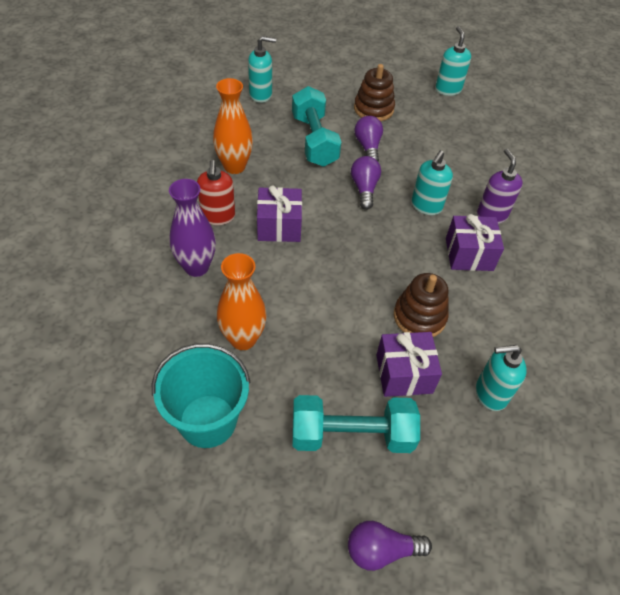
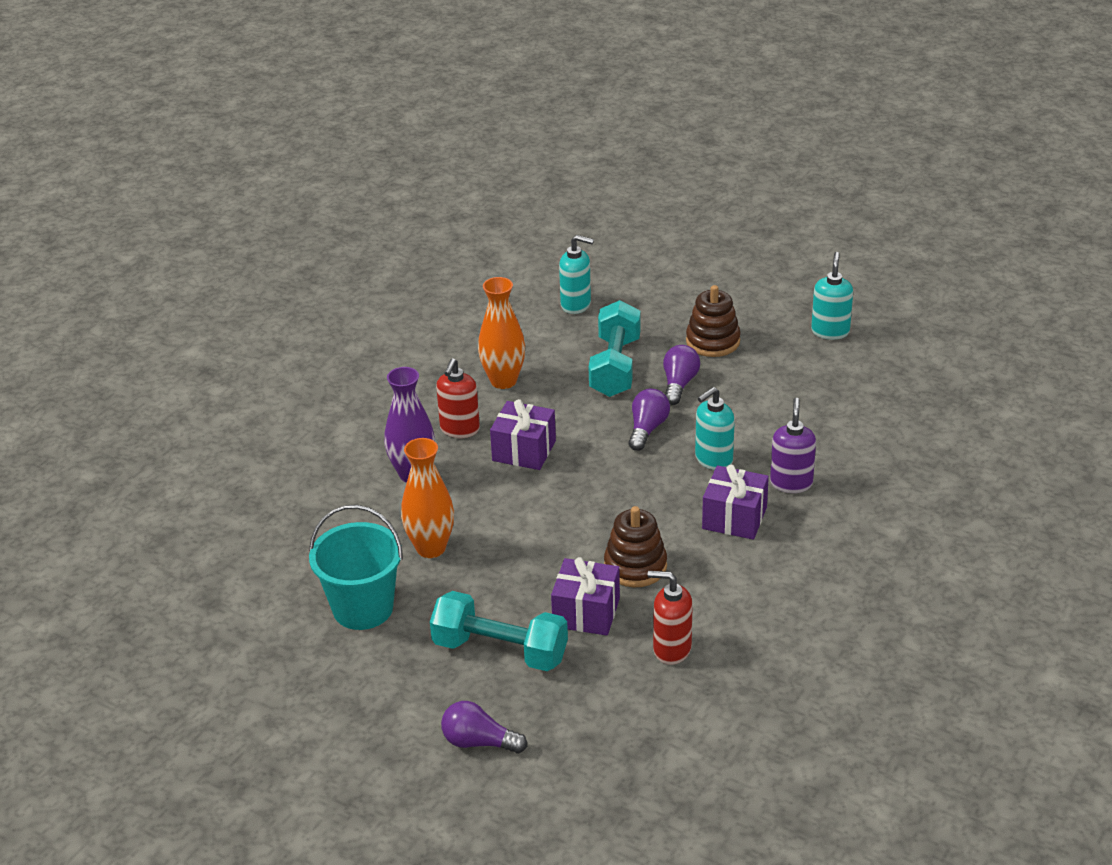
camera: 25 degrees right, 15 degrees down
turquoise soap dispenser [476,345,527,411] -> red soap dispenser [648,571,693,665]

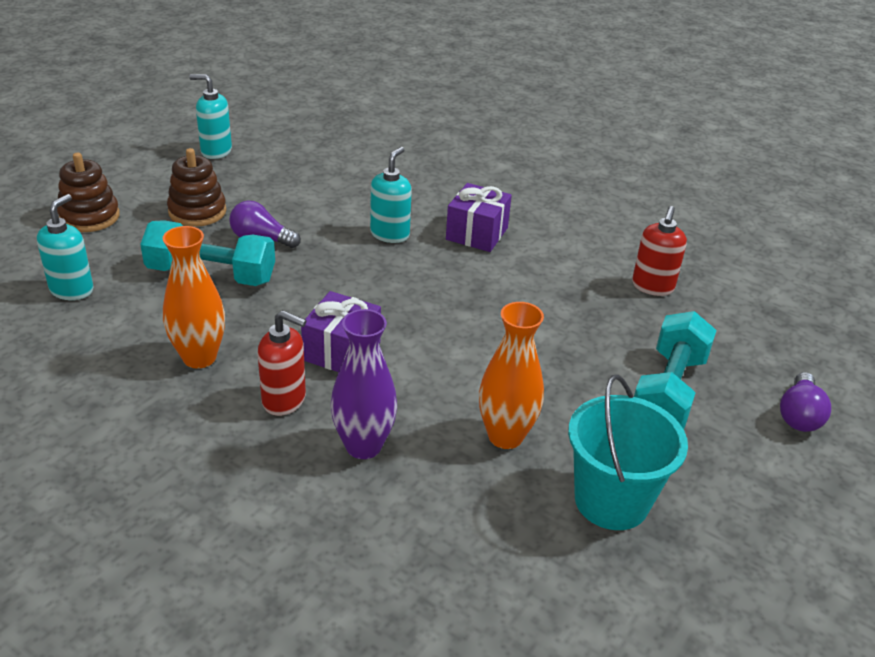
camera: 90 degrees left, 0 degrees up
purple gift [551,557,620,636] -> none
brown stacking toy [604,506,667,587] -> brown stacking toy moved to [57,153,120,232]
purple light bulb [629,389,670,451] -> none
turquoise soap dispenser [695,387,735,470] -> turquoise soap dispenser turned 120 degrees counterclockwise [370,147,412,243]
purple soap dispenser [770,398,816,493] -> none

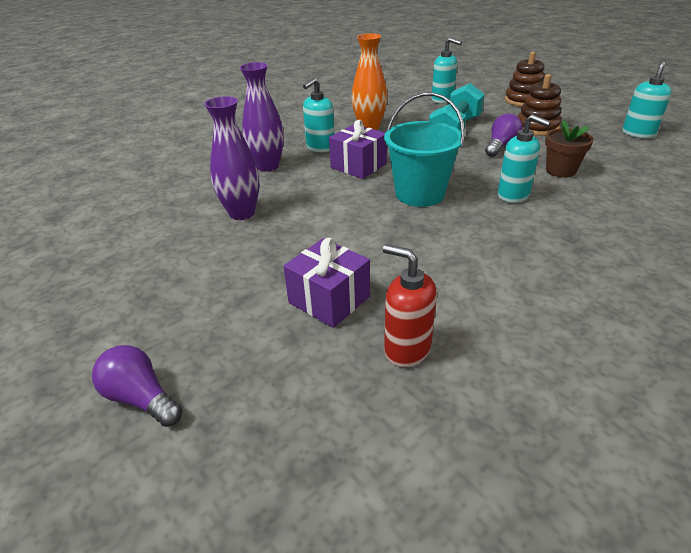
camera: 110 degrees right, 0 degrees up
red soap dispenser [258,310,307,416] -> turquoise soap dispenser [303,78,334,152]
purple gift [446,183,512,252] -> purple gift moved to [283,238,370,328]
orange vase [479,302,544,449] -> purple vase [204,96,260,220]
turquoise bucket [568,375,688,530] -> turquoise bucket moved to [384,93,465,207]
turquoise dumbbell [634,311,717,429] -> none
none -> brown flower pot [545,120,593,178]

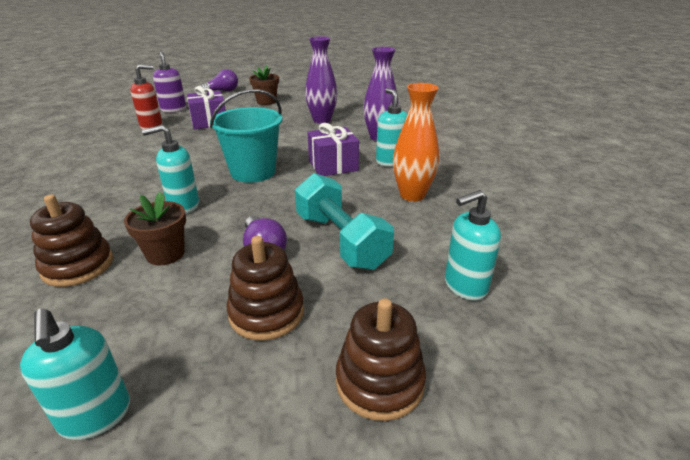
camera: 120 degrees right, 5 degrees down
none -> brown stacking toy [30,195,113,287]
none -> purple soap dispenser [153,51,186,113]
none -> brown flower pot [249,65,279,105]

